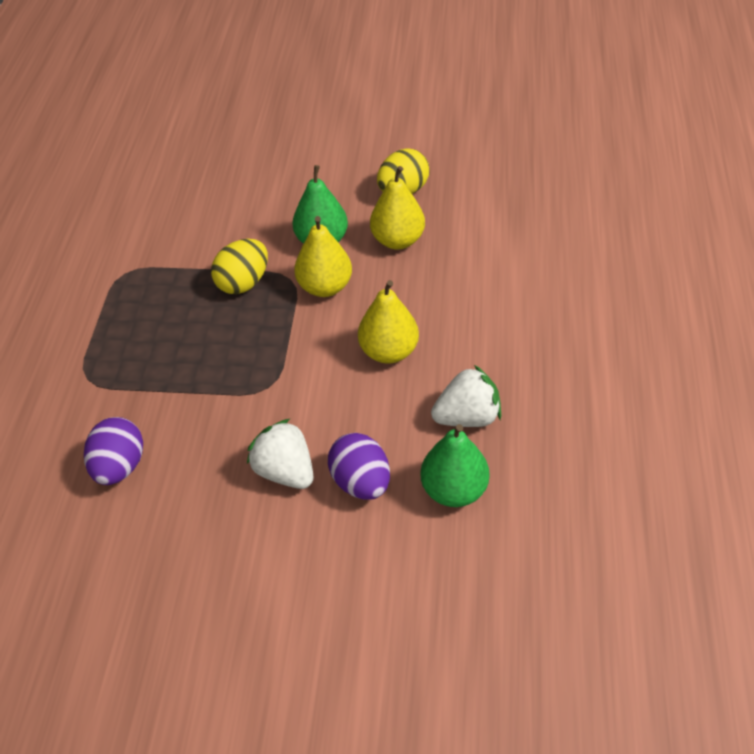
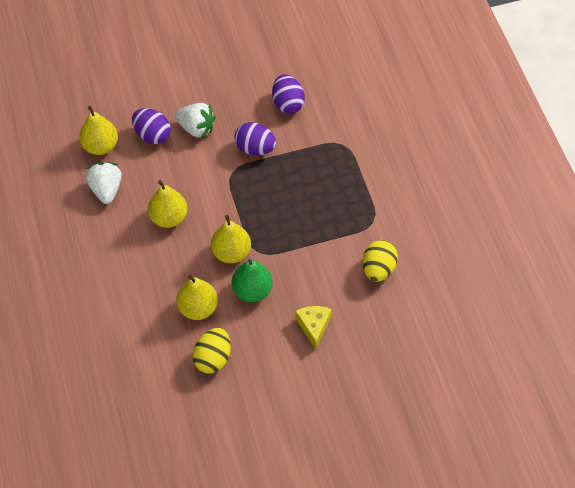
camera: 155 degrees right, 10 degrees up
yellow egg [211,239,268,294] -> yellow egg moved to [363,240,398,282]
green pear [421,424,489,507] -> yellow pear [79,106,118,155]
white strawberry [431,365,501,427] -> white strawberry turned 120 degrees clockwise [86,162,122,204]
none -> purple egg [235,122,276,156]
none -> yellow cheese [295,306,332,349]

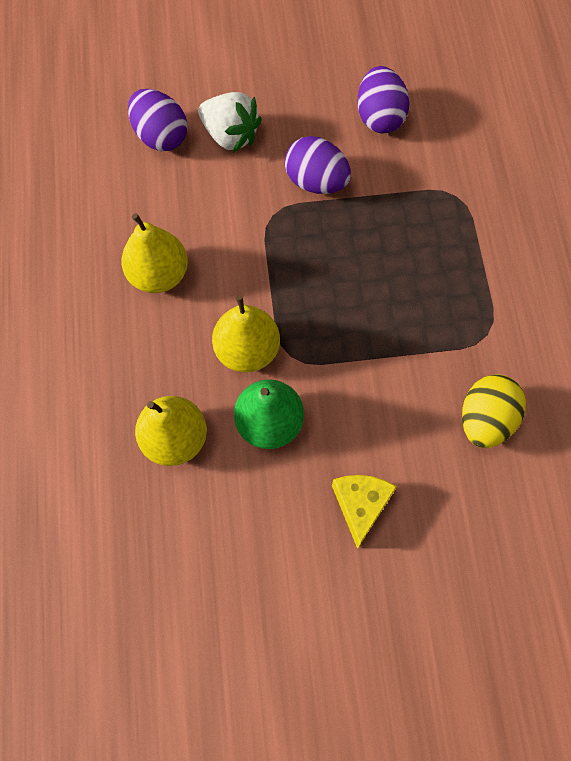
camera: 10 degrees right, 10 degrees up
yellow pear [79,106,118,155] -> none
white strawberry [86,162,122,204] -> none
yellow egg [192,328,231,374] -> none

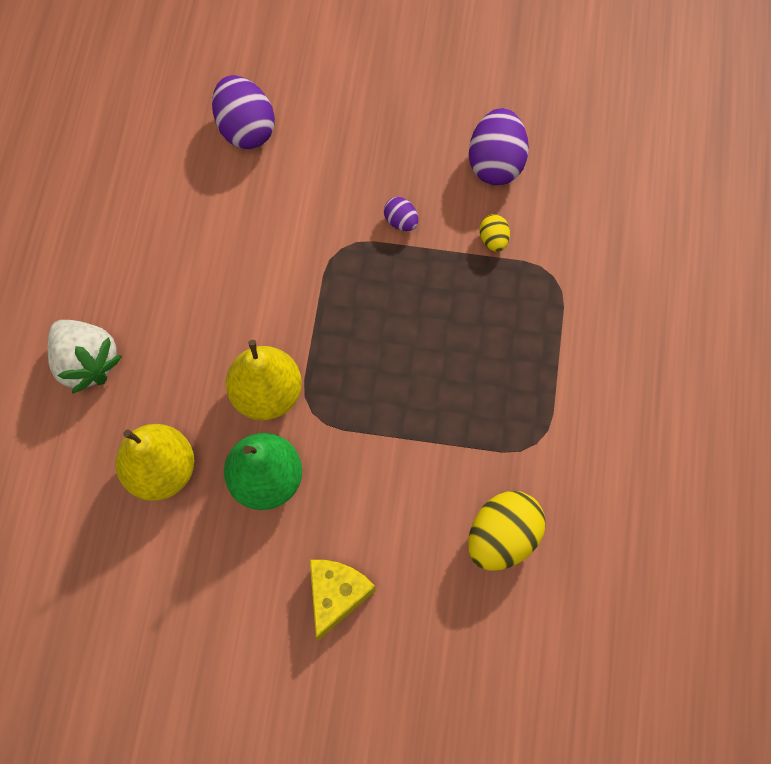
camera: 15 degrees right, 0 degrees up
yellow pear [122,213,188,293] -> none
white strawberry [198,92,262,153] -> white strawberry moved to [48,320,122,394]
purple egg [285,136,351,194] -> purple egg [384,197,418,231], size x0.50
none -> yellow egg [479,214,510,252]

